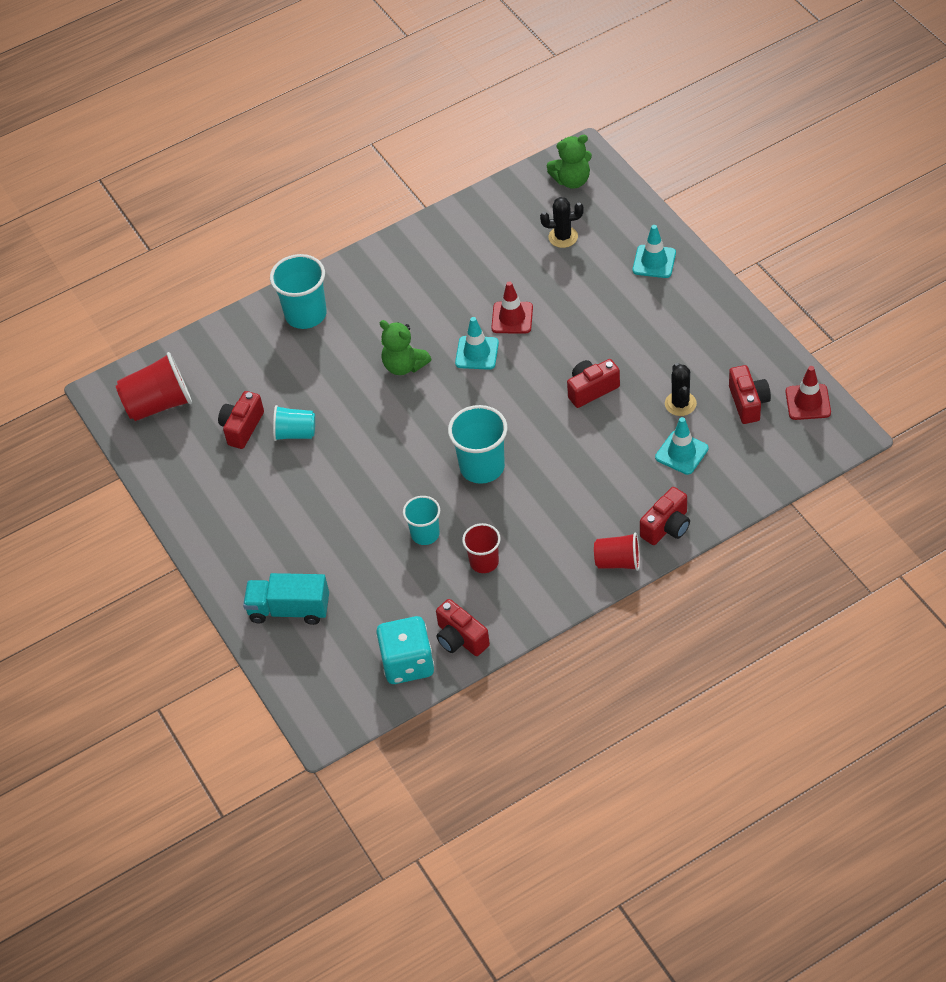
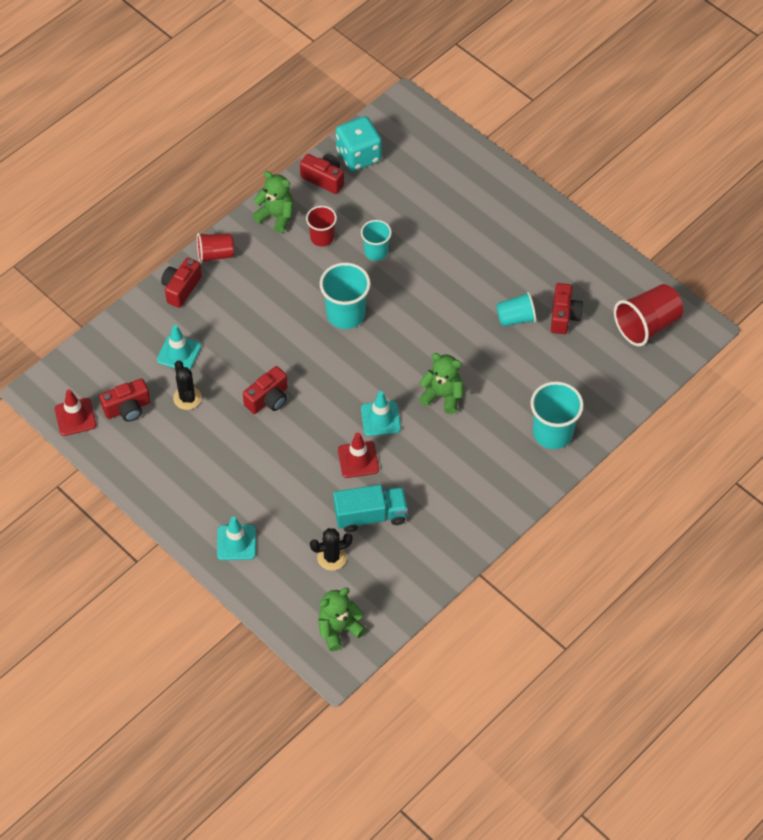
camera: 160 degrees right, 5 degrees up
turquoise truck [243,573,329,625] -> turquoise truck moved to [333,485,408,533]
red camera [729,365,771,424] -> red camera turned 90 degrees counterclockwise [100,379,150,422]
none -> green teddy bear [252,171,293,233]

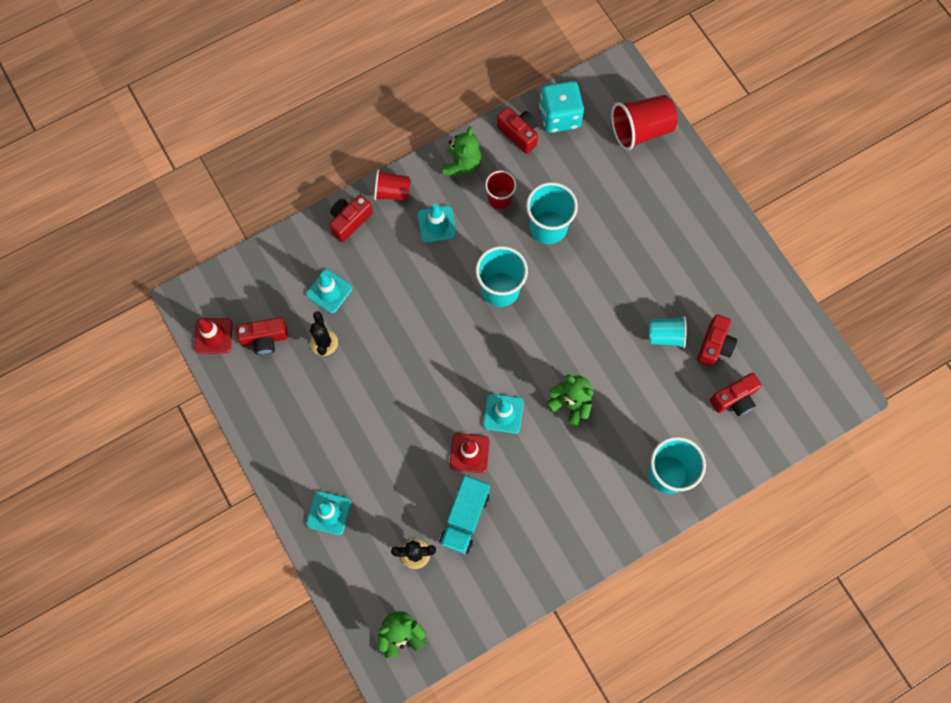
camera: 15 degrees right, 15 degrees up
red camera [243,366,288,414] -> red camera moved to [710,373,762,416]
green teddy bear [252,171,293,233] -> green teddy bear turned 60 degrees clockwise [443,126,482,176]
turquoise truck [333,485,408,533] -> turquoise truck turned 105 degrees clockwise [439,476,490,555]
turquoise cup [361,220,392,261] -> turquoise cup [526,182,578,244], size x1.60
red cup [614,284,683,346] -> red cup moved to [611,95,678,151]
none -> turquoise traffic cone [417,203,456,243]

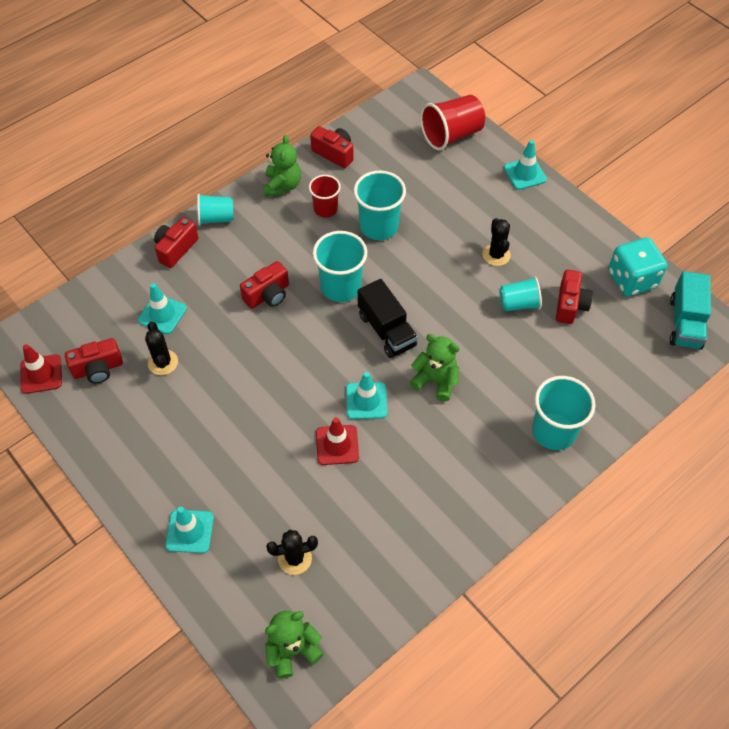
camera: 10 degrees left, 15 degrees down
red cup [374,170,411,201] -> turquoise cup [197,194,233,225]
turquoise traffic cone [417,203,456,243] -> turquoise traffic cone moved to [504,140,547,190]
turquoise truck [439,476,490,555] -> turquoise truck moved to [670,271,711,349]
turquoise dice [539,81,584,133] -> turquoise dice moved to [608,237,667,297]
red camera [710,373,762,416] -> red camera moved to [240,261,289,309]
none -> black truck [358,279,418,358]
none -> black cactus [482,218,511,266]

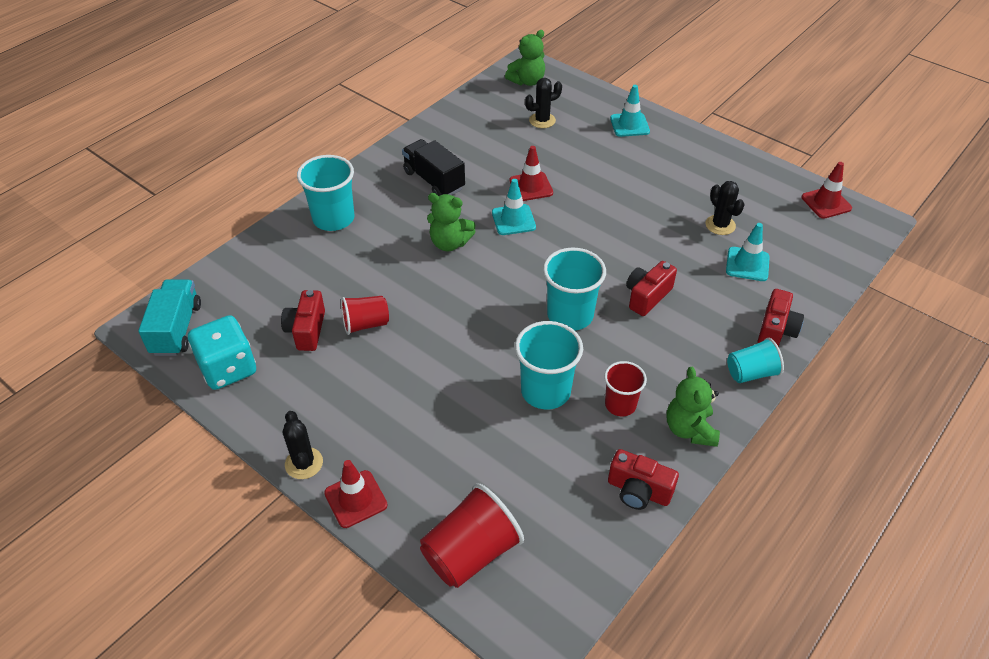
camera: 170 degrees right, 10 degrees down
red camera [65,338,123,383] -> none
black truck [358,279,418,358] -> black truck moved to [402,139,465,196]
black cactus [482,218,511,266] -> black cactus moved to [283,411,323,479]
turquoise cup [500,276,542,311] -> red cup [341,296,389,335]
turquoise traffic cone [504,140,547,190] -> red traffic cone [324,460,388,528]

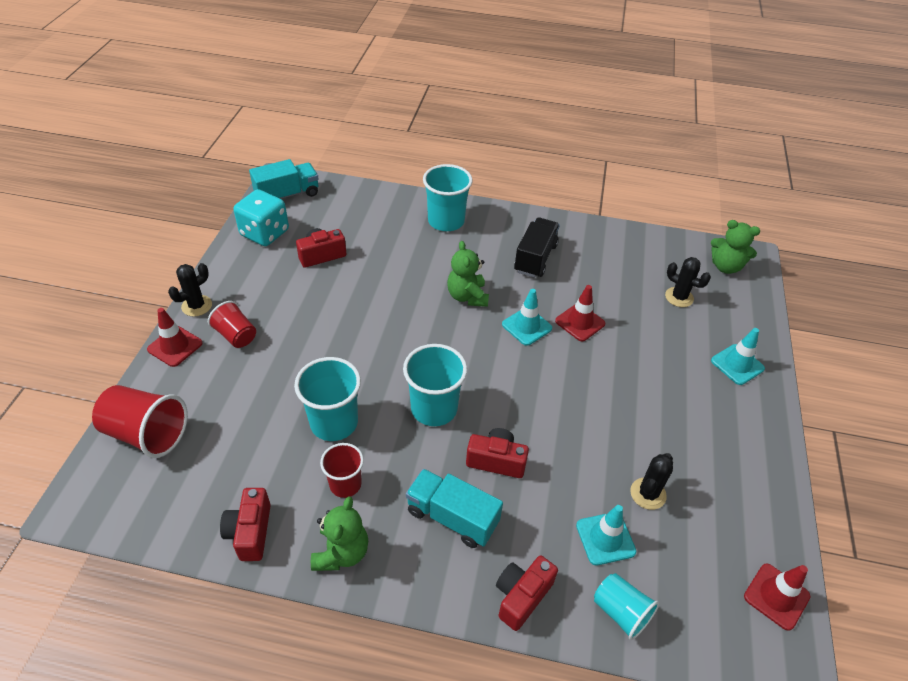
camera: 60 degrees right, 0 degrees up
red cup [341,296,389,335] -> red cup moved to [208,301,256,348]
green teddy bear [666,367,720,447] -> green teddy bear turned 135 degrees clockwise [311,496,368,571]
turquoise cup [727,338,784,383] -> turquoise cup moved to [594,573,659,640]
red camera [757,289,804,347] -> red camera turned 135 degrees clockwise [496,555,558,631]
none -> turquoise truck [406,469,503,548]

